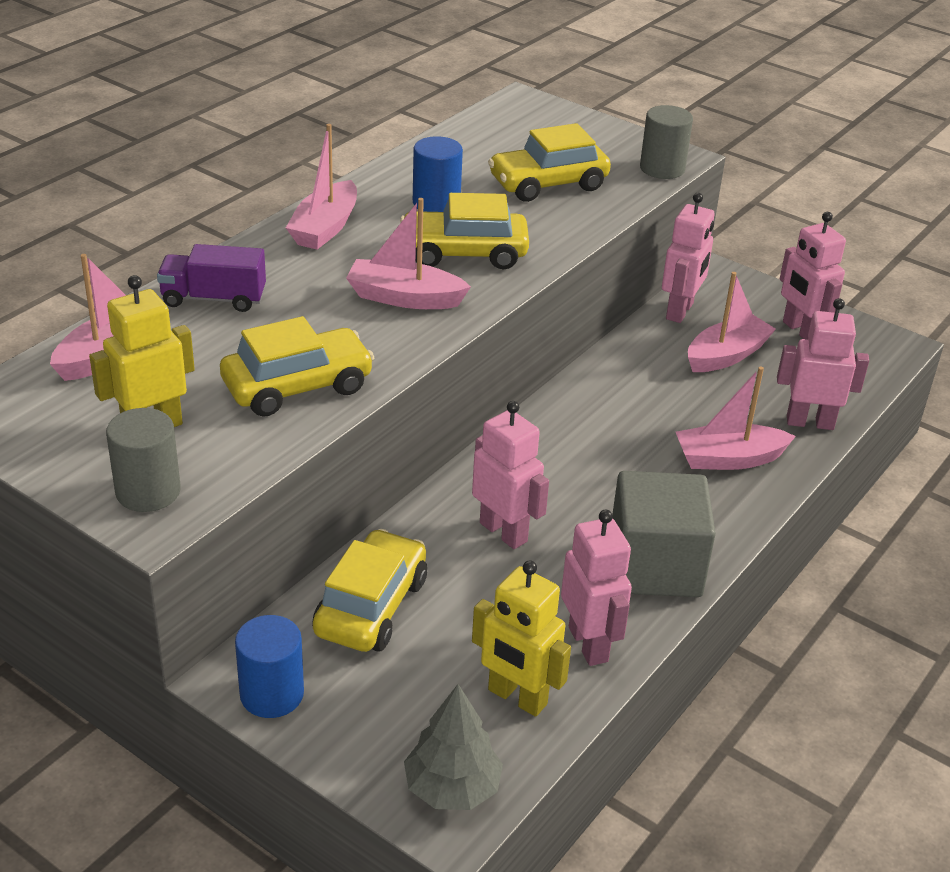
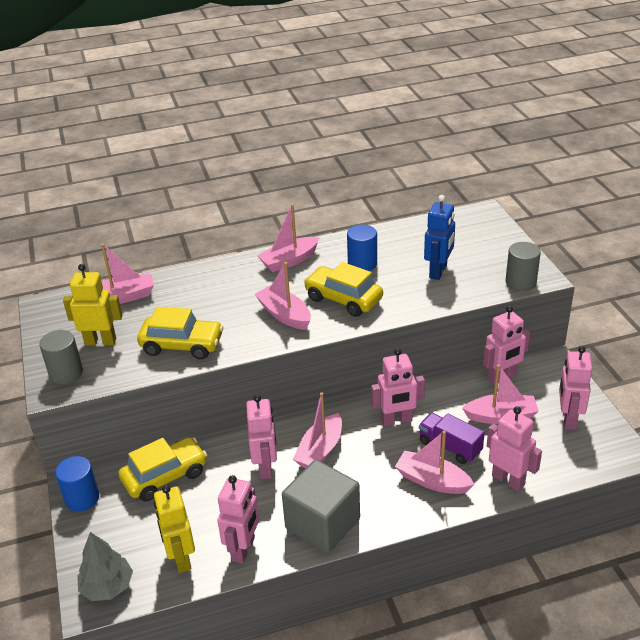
camera: 40 degrees right, 0 degrees up
purple truck [157,244,266,312] -> purple truck moved to [419,413,485,464]
yellow car [488,123,611,202] -> blue robot [424,195,455,280]
none -> pink boat [293,392,342,468]
none -> pink robot [371,348,425,427]

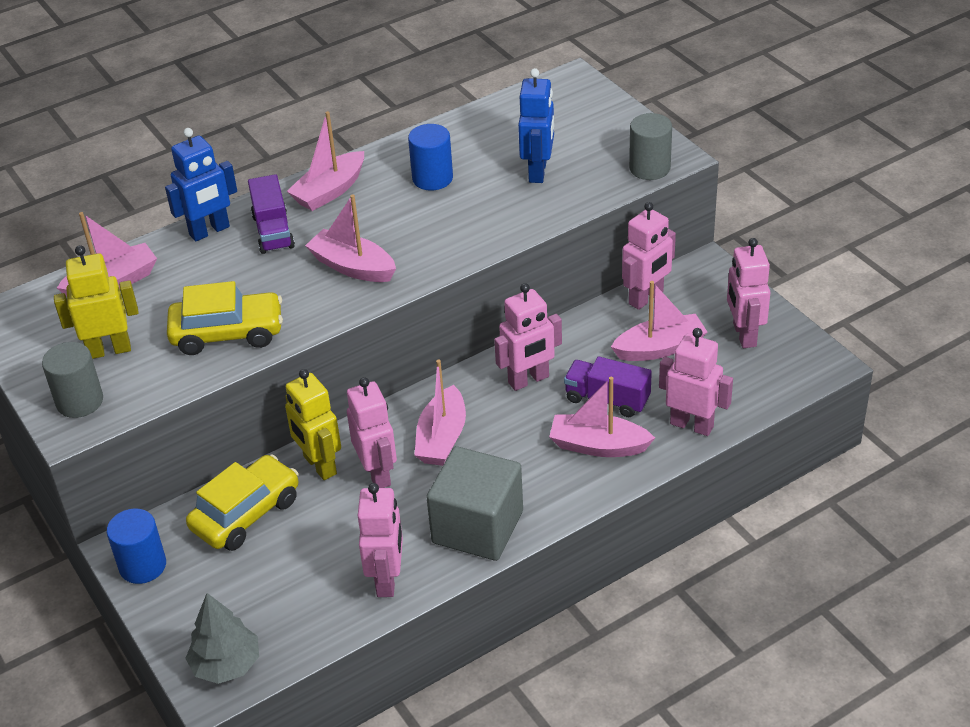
camera: 15 degrees left, 5 degrees up
yellow robot [154,485,195,573] -> yellow robot moved to [285,369,341,480]
yellow car [304,262,383,317] -> none
none -> blue robot [165,128,237,241]
none -> purple truck [248,174,295,254]

